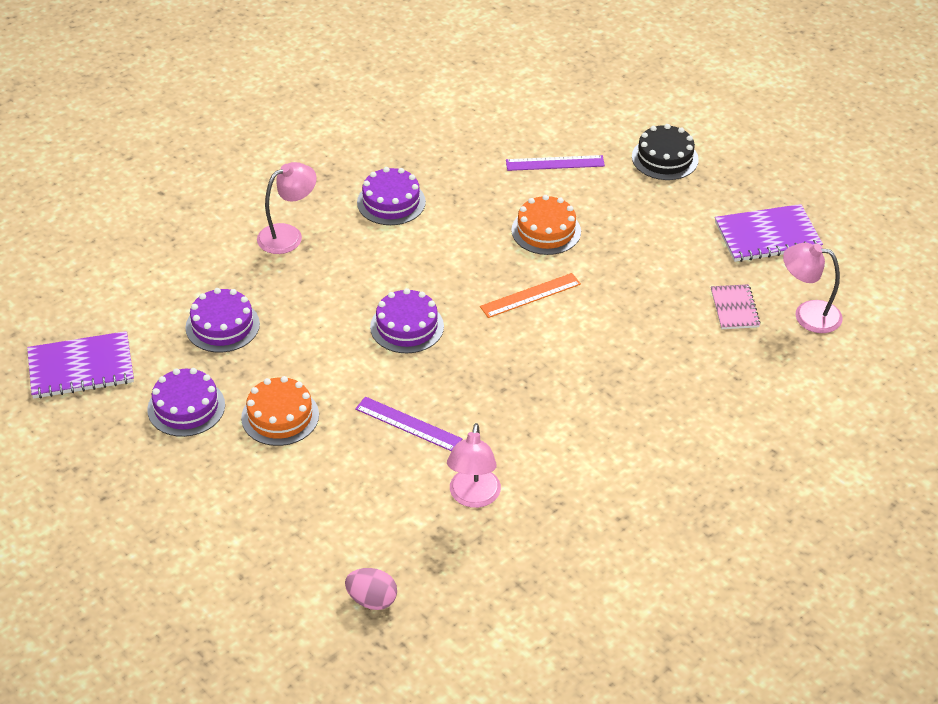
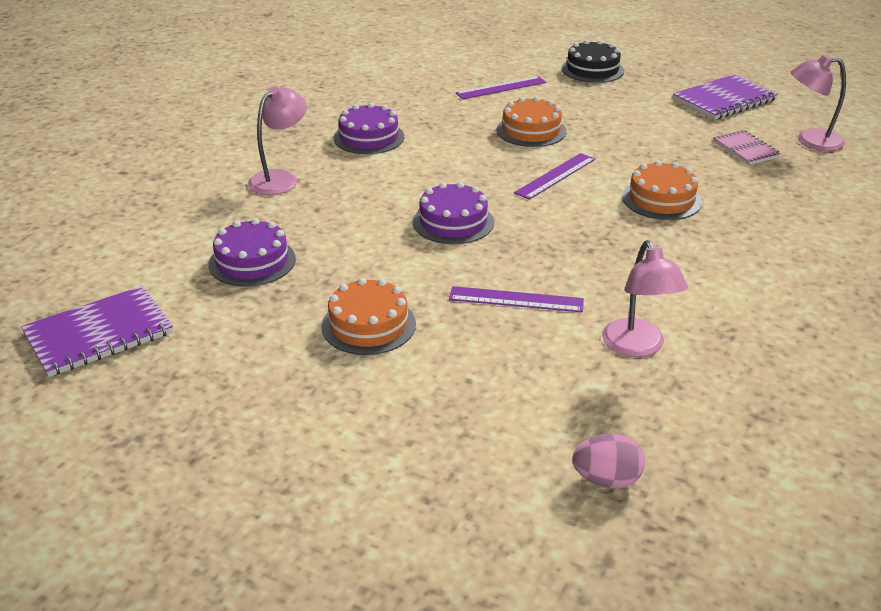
camera: 20 degrees left, 10 degrees down
purple cake [147,368,225,437] -> none
orange ruler [480,273,581,318] -> purple ruler [514,153,595,200]
none -> orange cake [622,160,702,220]

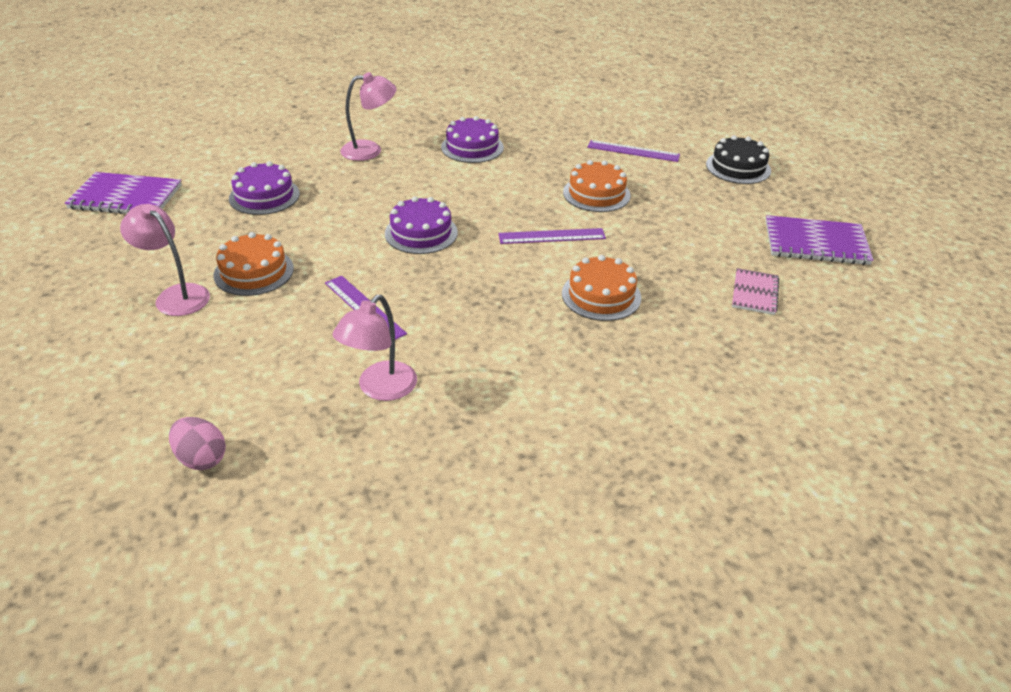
camera: 40 degrees right, 5 degrees up
pink lamp [791,55,846,151] -> pink lamp moved to [120,204,210,316]

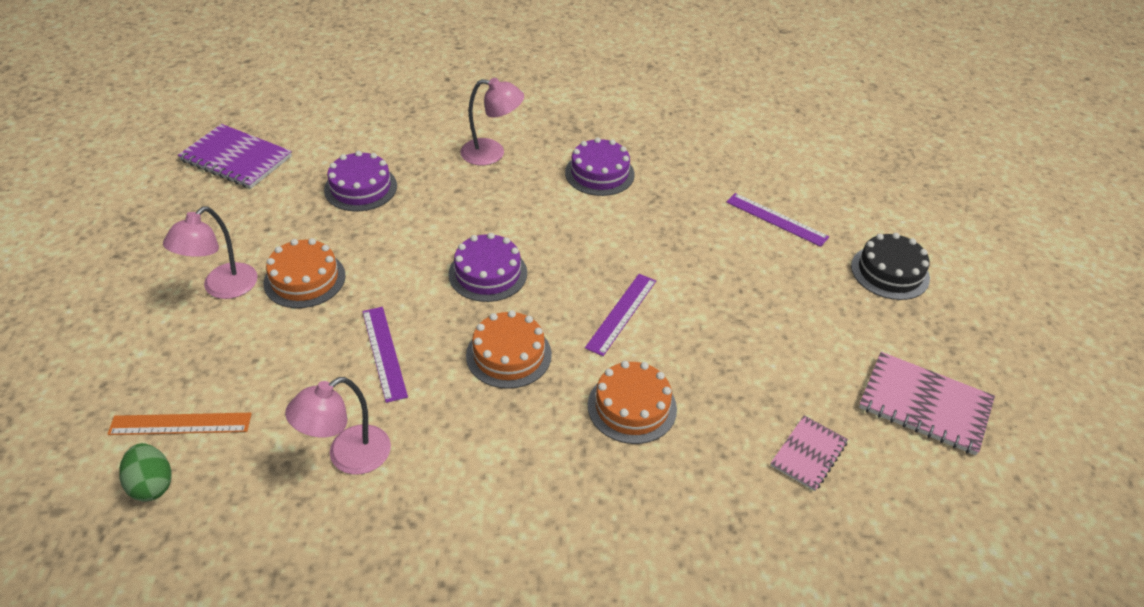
camera: 20 degrees right, 5 degrees up
pink lamp [120,204,210,316] -> pink lamp turned 120 degrees counterclockwise [163,207,257,299]
pink egg [169,417,226,470] -> green egg [119,443,172,502]
purple ruler [498,228,606,244] -> purple ruler turned 75 degrees counterclockwise [585,274,656,356]
orange cake [563,160,631,212] -> orange cake moved to [466,310,552,389]
purple notebook [766,215,873,265] -> pink notebook [859,352,995,455]
none -> orange ruler [107,413,252,435]

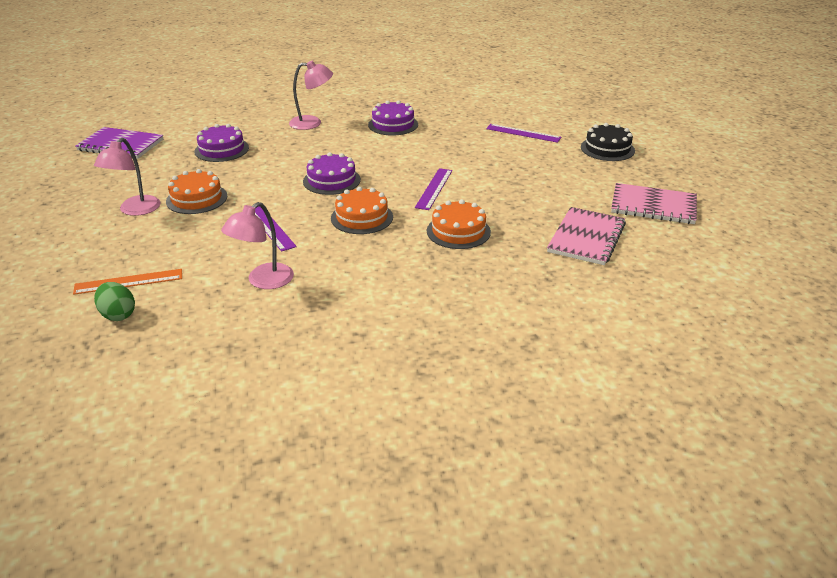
camera: 10 degrees left, 10 degrees down
pink notebook [770,415,848,491] -> pink notebook [547,207,626,265], size x1.66

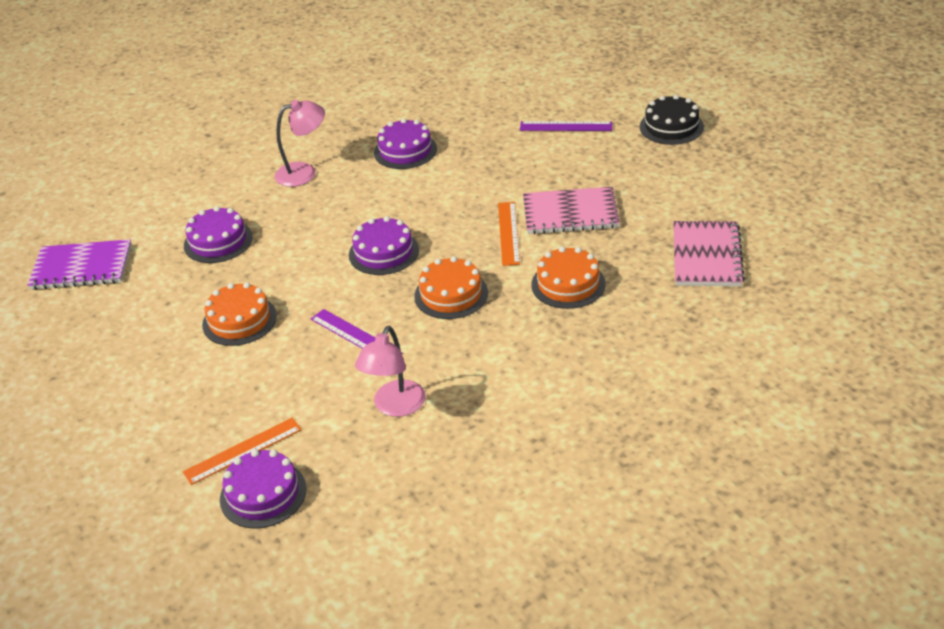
camera: 15 degrees left, 5 degrees up
pink lamp [94,138,161,216] -> none
green egg [94,282,135,321] -> purple cake [220,449,306,529]
purple ruler [415,168,452,210] -> orange ruler [498,202,520,266]
pink notebook [611,183,697,224] -> pink notebook moved to [523,187,620,234]

